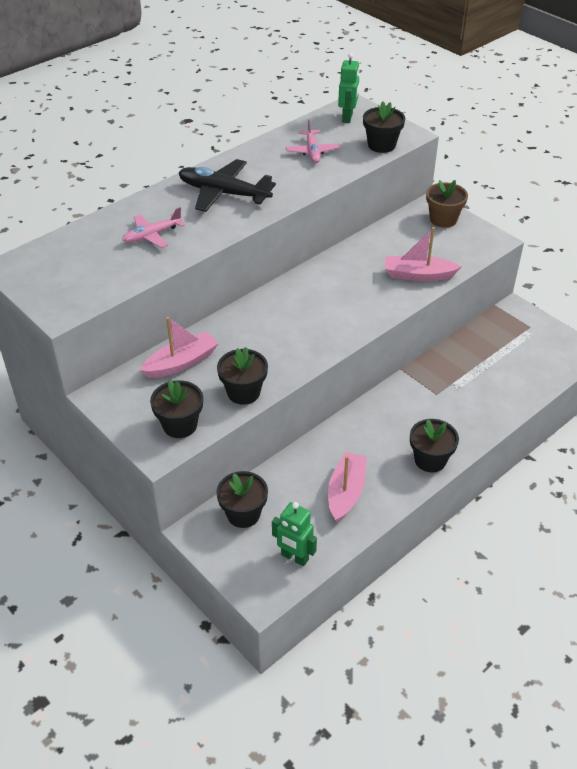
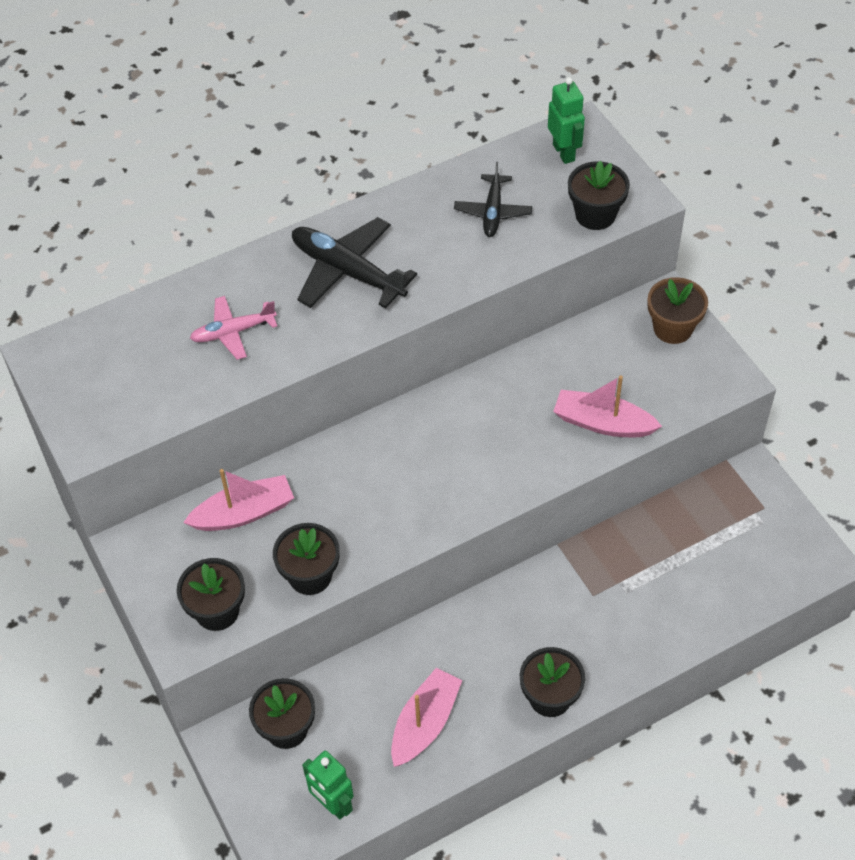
camera: 15 degrees right, 10 degrees up
pink plane [286,119,340,163] -> black plane [454,162,532,237]
green robot [338,53,360,123] -> green robot turned 45 degrees counterclockwise [548,77,585,164]

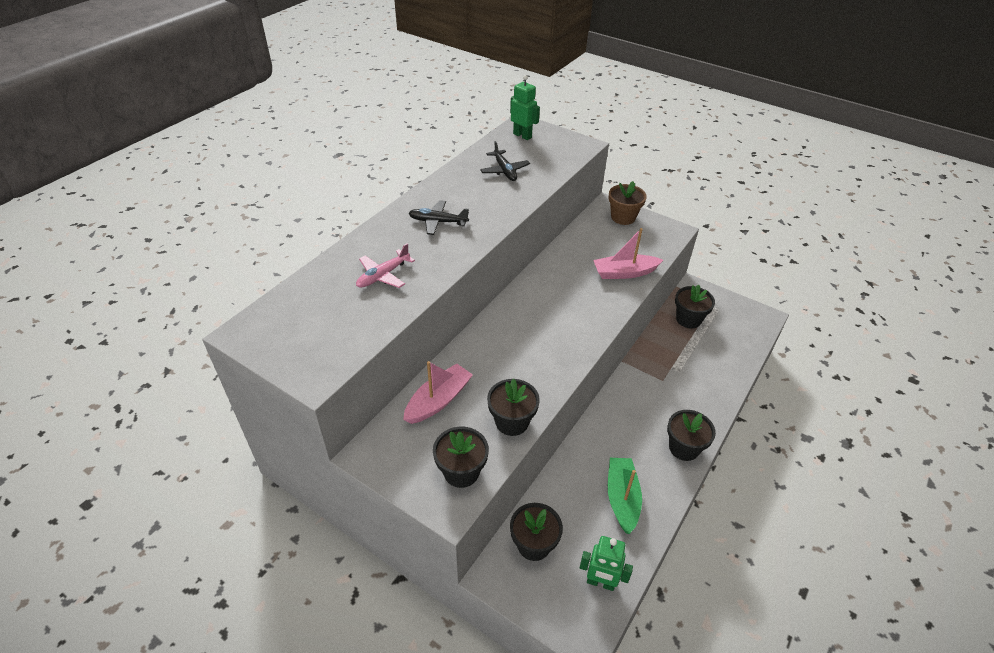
camera: 30 degrees left, 10 degrees down
black plane [292,217,417,309] -> black plane [408,200,469,235], size x0.61
pink boat [391,668,462,767] -> green boat [608,458,642,534]
black flower pot [568,161,630,230] -> black flower pot moved to [675,285,715,328]

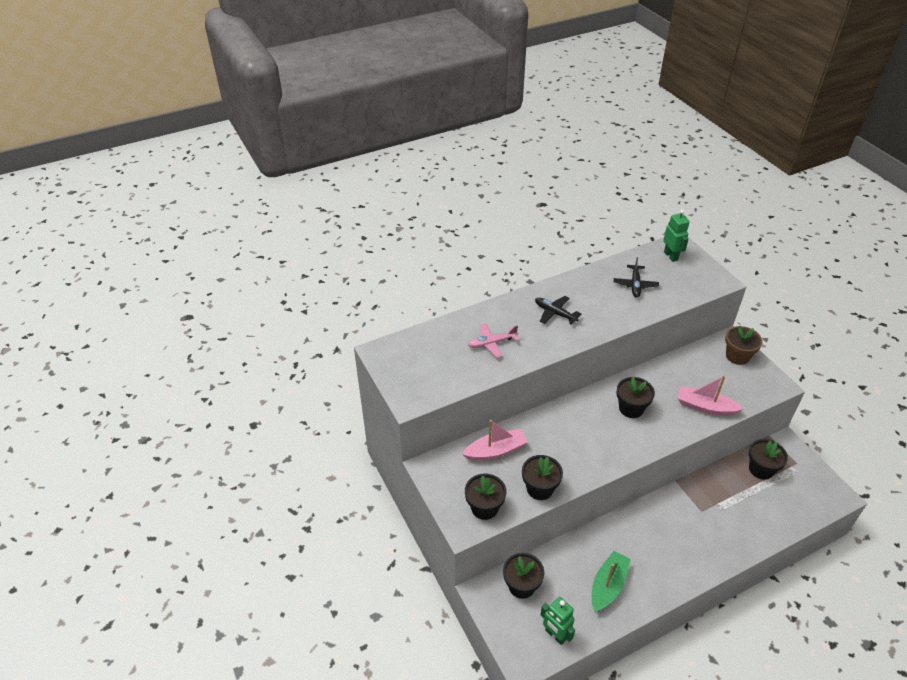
camera: 30 degrees right, 0 degrees up
black flower pot [667,410,716,461] -> black flower pot moved to [616,377,655,418]

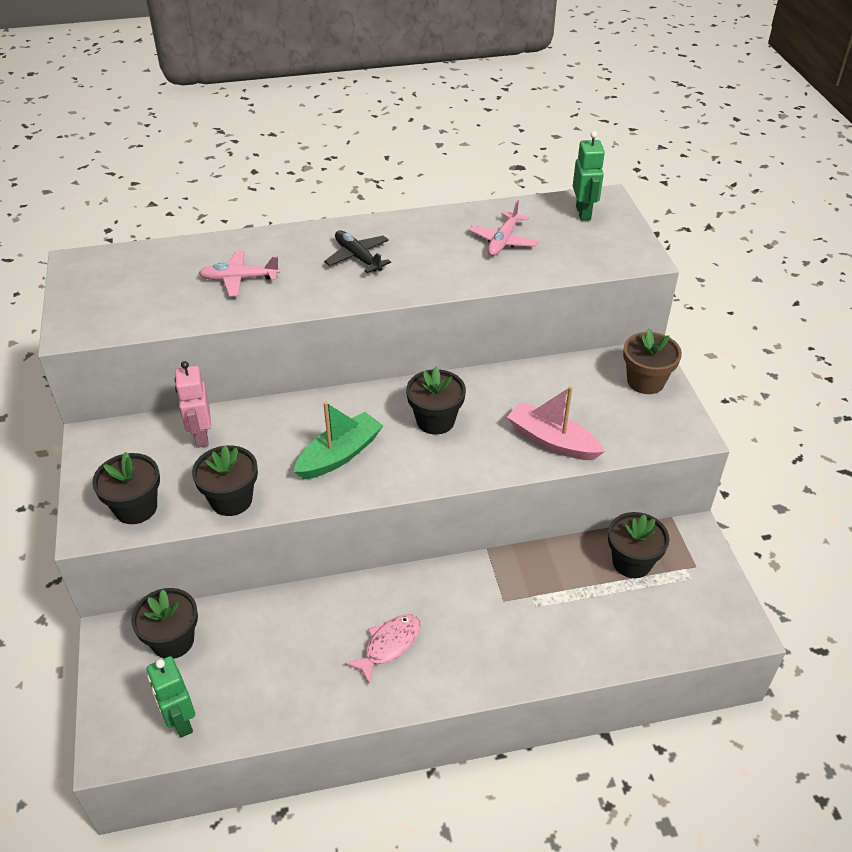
camera: 15 degrees right, 0 degrees up
pink boat [462,420,528,461] -> pink robot [175,361,211,448]
green boat [592,551,631,612] -> green boat moved to [294,401,383,479]
black plane [613,257,659,297] -> pink plane [469,200,538,256]
none -> pink fish [345,615,420,684]

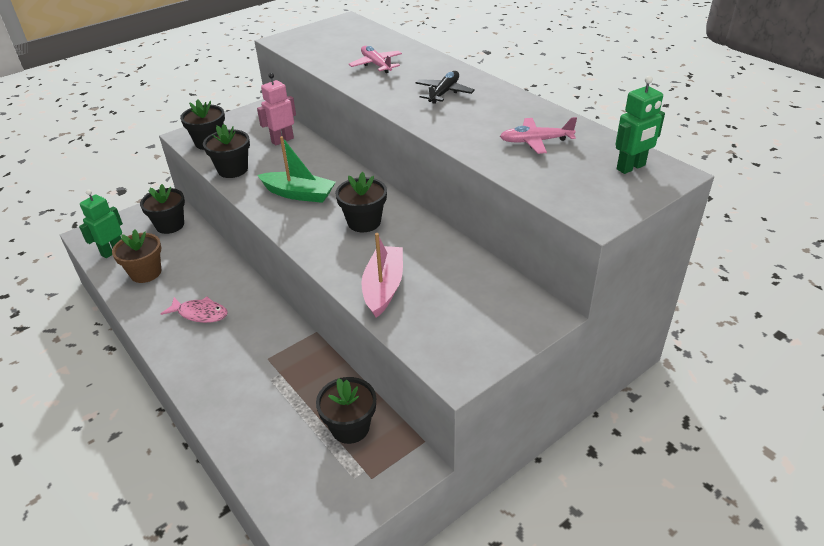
camera: 65 degrees right, 5 degrees down
brown flower pot [623,329,682,394] -> brown flower pot moved to [112,229,161,283]

